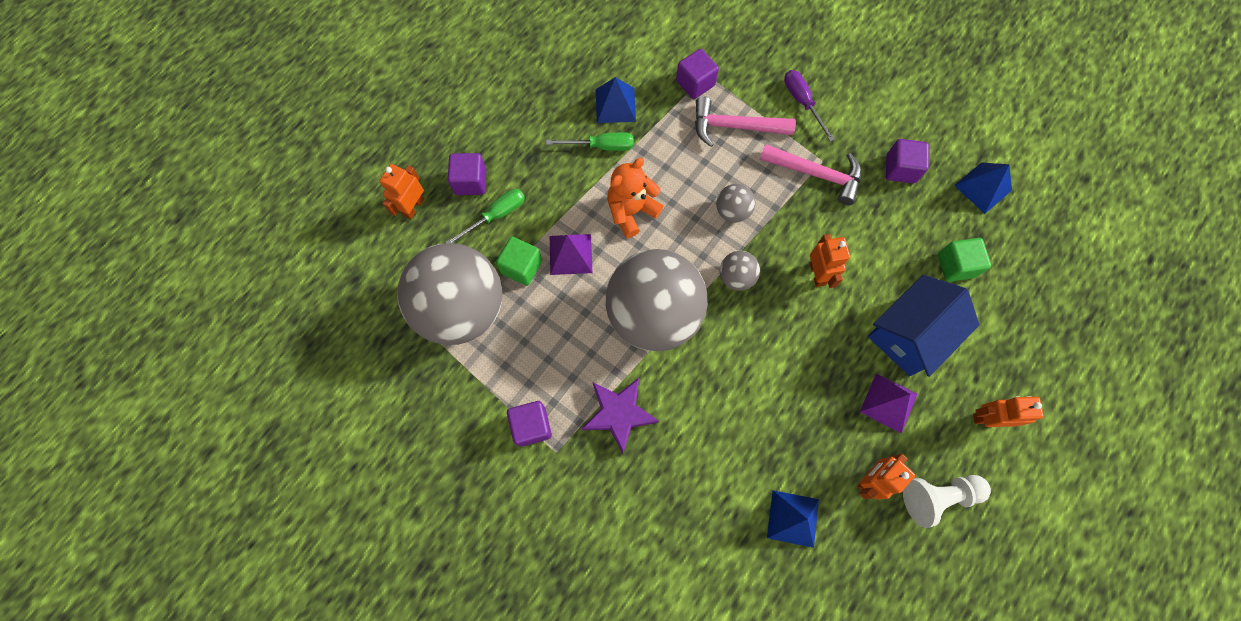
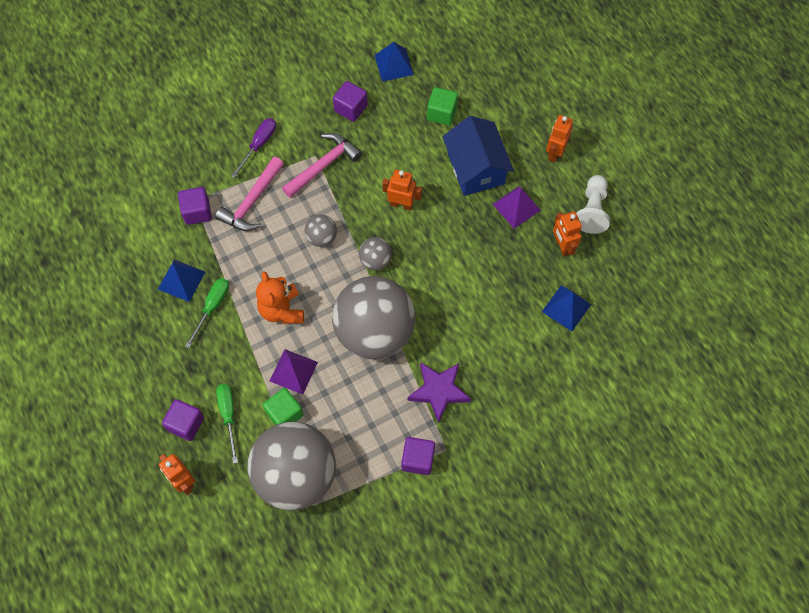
camera: 65 degrees left, 5 degrees down
purple screwdriver [784,70,835,142] -> purple screwdriver turned 120 degrees clockwise [231,118,276,178]

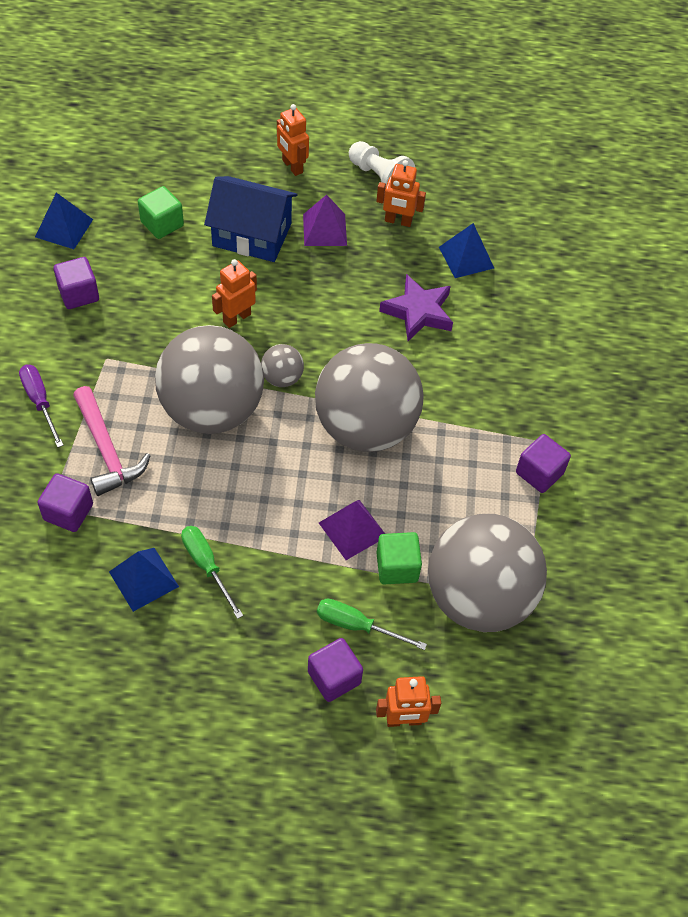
camera: 60 degrees left, 10 degrees down
orange teddy bear [256,271,304,324] -> none
pink hammer [282,133,362,198] -> none
grey ball [305,214,337,247] -> grey ball [155,325,264,434], size x2.41
purple star [408,362,471,423] -> purple star moved to [379,274,453,341]

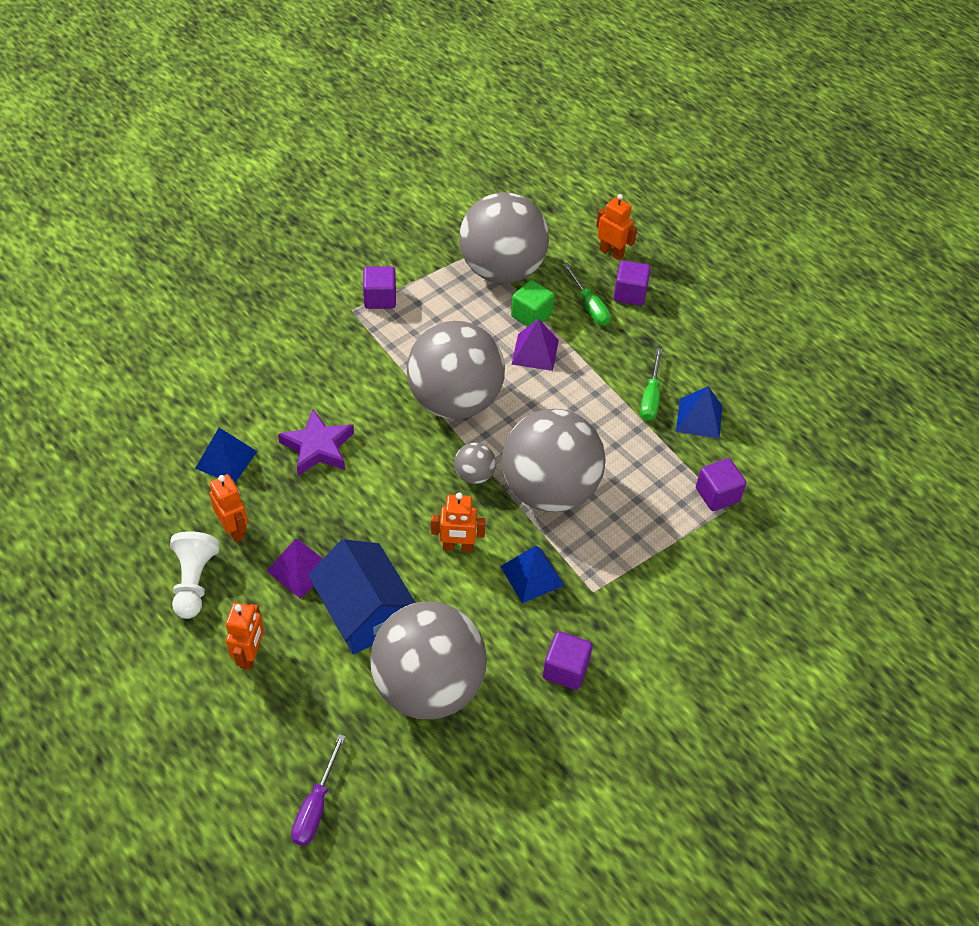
camera: 135 degrees left, 5 degrees down
purple screwdriver [19,365,64,448] -> purple screwdriver moved to [291,734,346,846]
blue pyramid [35,193,93,249] -> blue pyramid moved to [500,546,565,603]
pink hammer [73,386,151,496] -> none
green cube [138,186,184,239] -> grey ball [370,601,487,719]

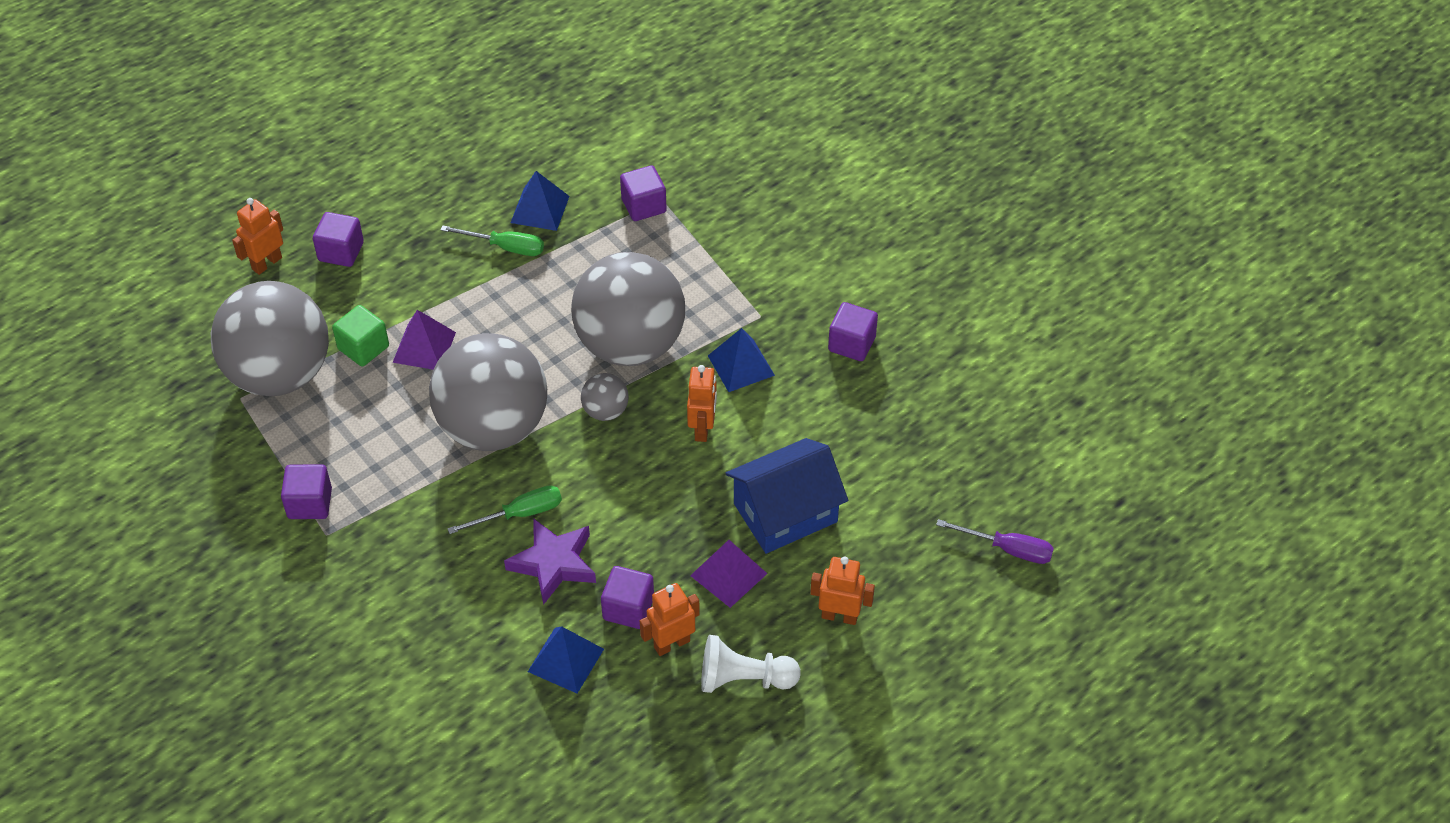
camera: 85 degrees left, 0 degrees up
grey ball [370,601,487,719] -> none
green screwdriver [563,263,610,326] -> green screwdriver moved to [447,485,562,534]
none -> purple cube [601,566,654,629]

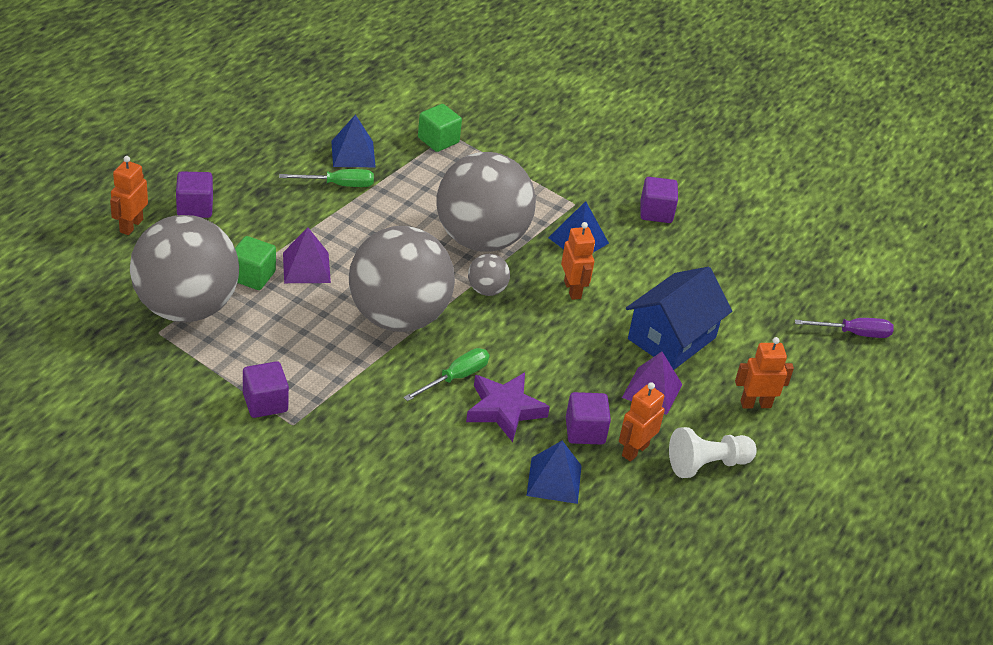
camera: 25 degrees left, 10 degrees down
purple cube [620,165,667,221] -> green cube [418,104,462,152]

